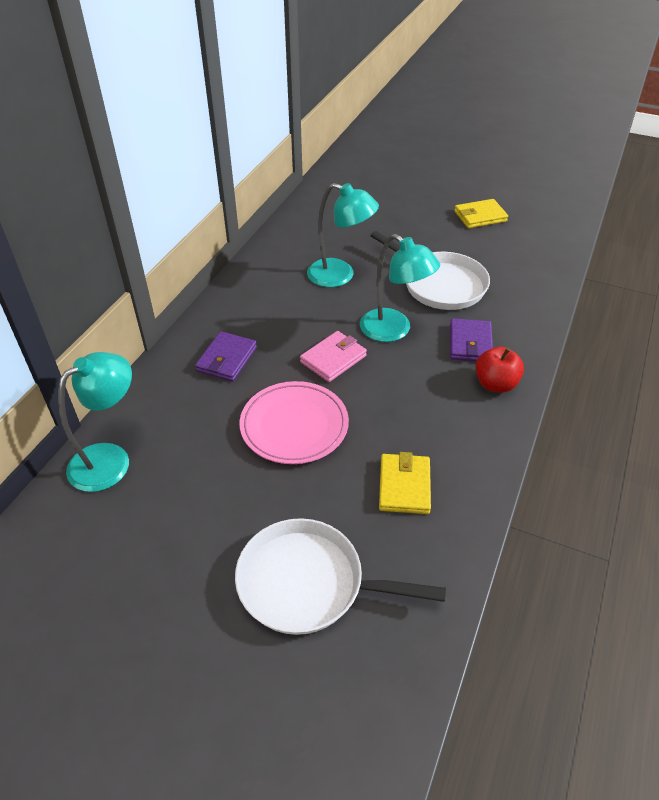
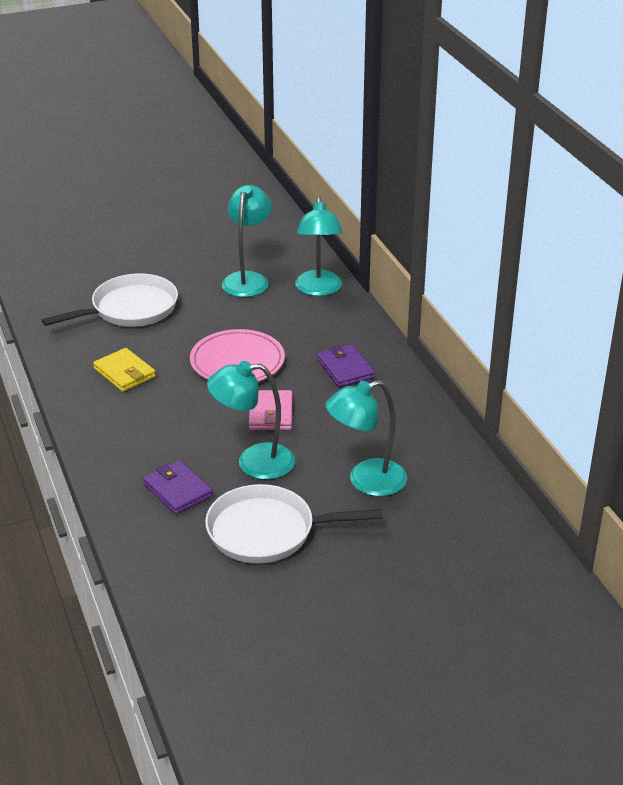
camera: 135 degrees right, 10 degrees down
yellow wallet [454,199,508,228] -> none
red apple [475,347,524,393] -> none
none -> turquoise lamp [222,185,272,297]

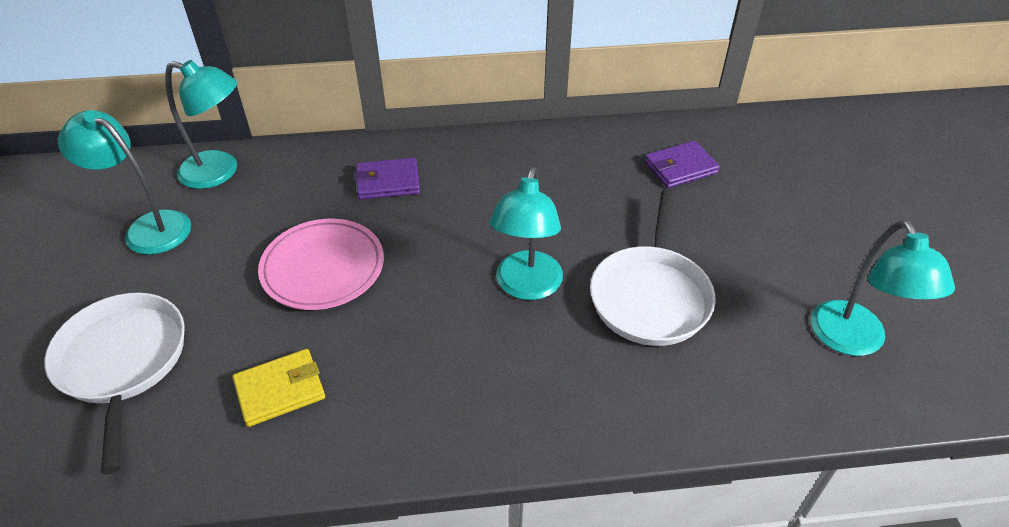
camera: 75 degrees left, 10 degrees up
purple wallet [143,460,213,515] -> purple wallet moved to [644,141,720,188]
pink wallet [249,390,292,430] -> none
turquoise lamp [326,380,407,496] -> turquoise lamp moved to [811,220,955,356]

